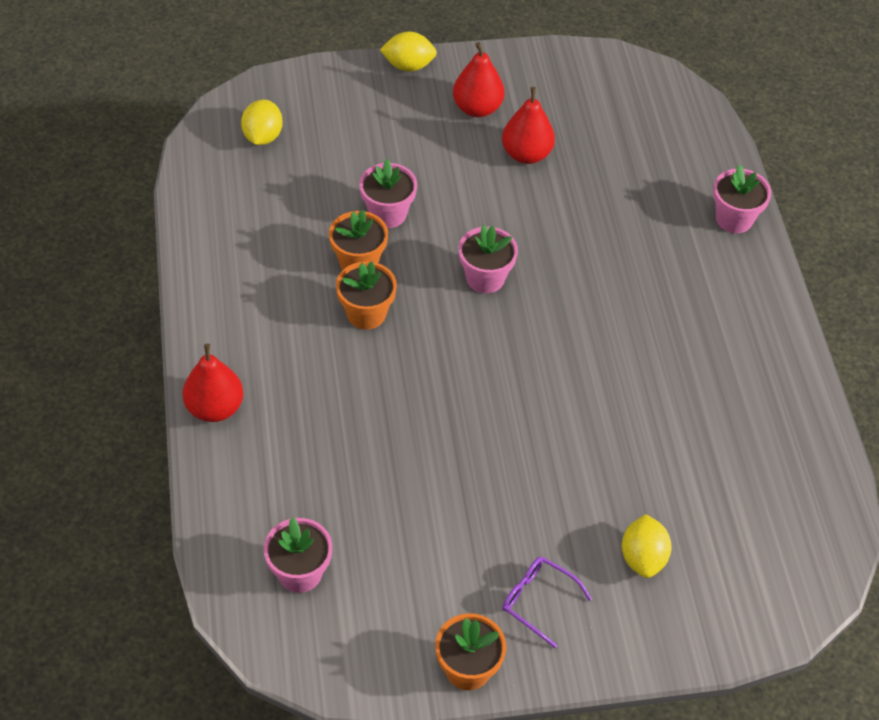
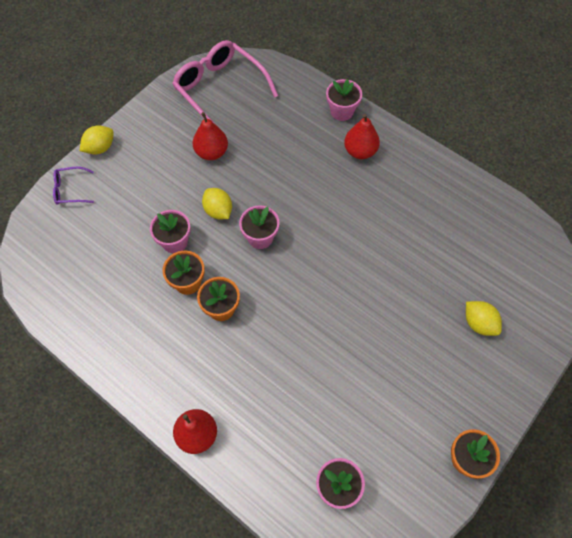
camera: 40 degrees left, 10 degrees up
yellow lemon [241,100,283,145] -> yellow lemon moved to [202,188,232,219]
red pear [453,42,504,117] -> red pear moved to [344,114,380,159]
purple glasses [502,557,592,648] -> purple glasses moved to [53,167,94,205]
none -> pink glasses [172,40,278,125]

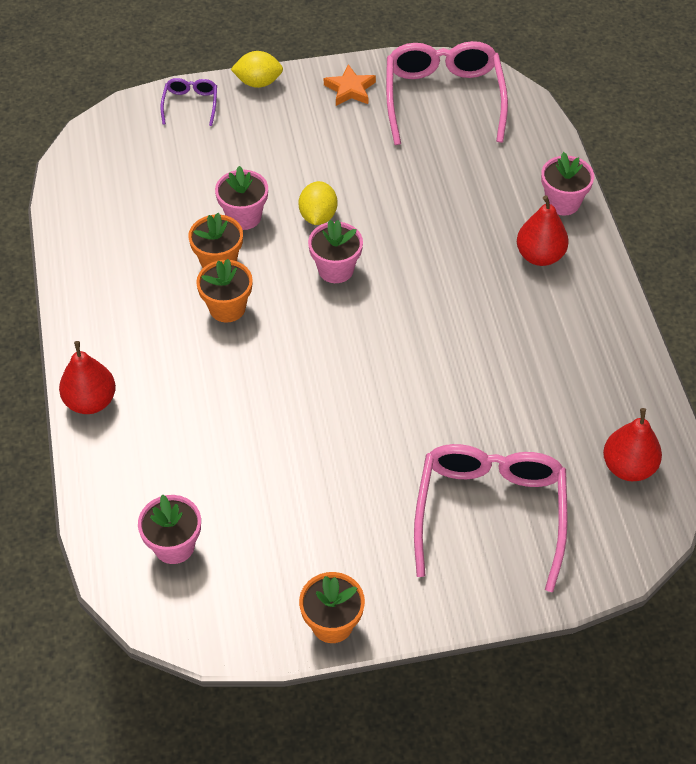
camera: 40 degrees right, 10 degrees down
purple glasses [53,167,94,205] -> purple glasses turned 60 degrees clockwise [161,78,217,126]
red pear [193,112,228,160] -> red pear moved to [603,408,662,481]
yellow lemon [466,301,502,336] -> pink glasses [414,444,568,592]
none -> orange star [324,64,376,106]

